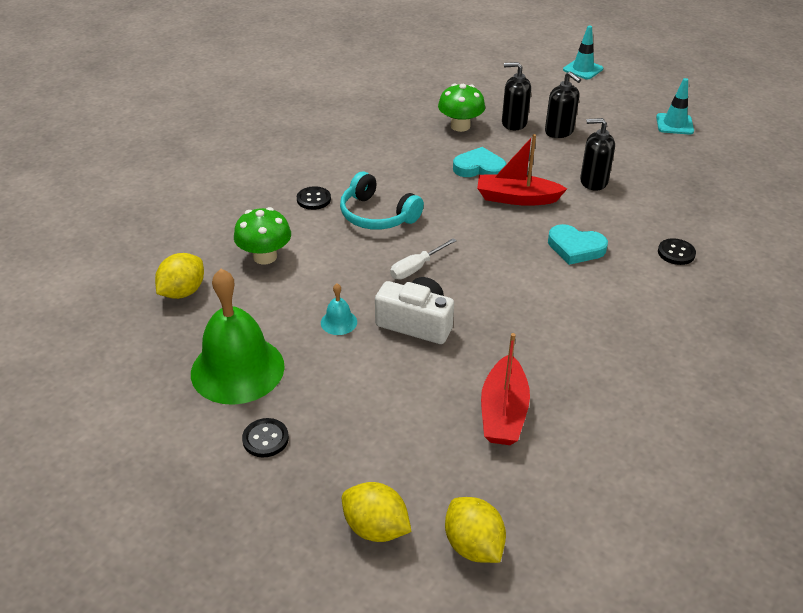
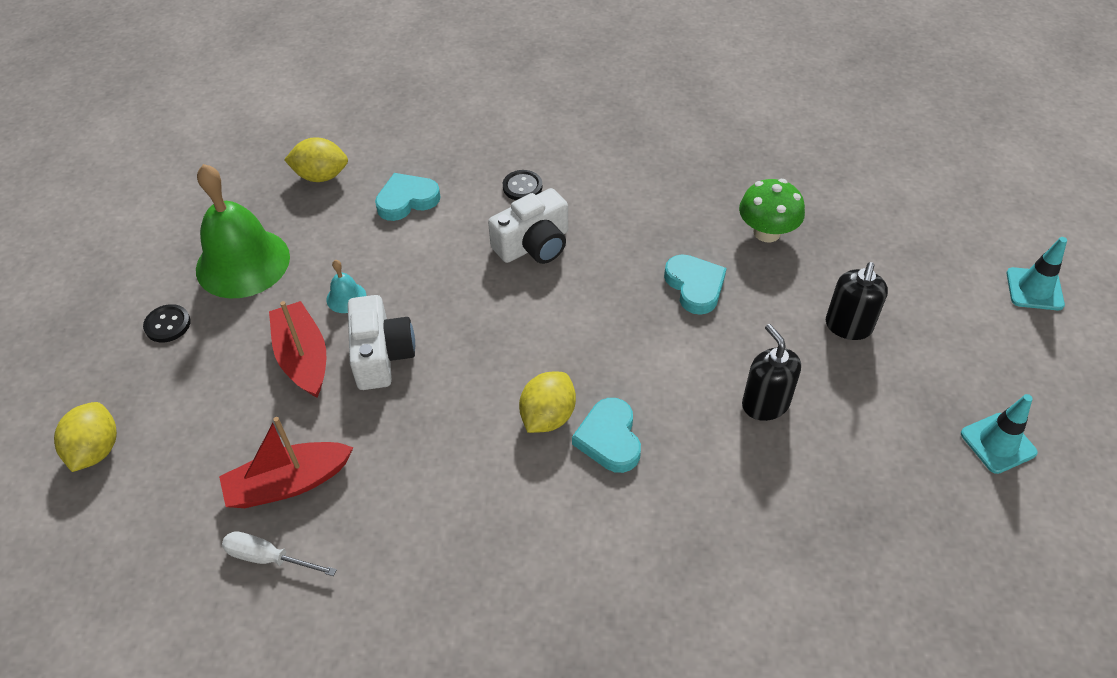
camera: 60 degrees right, 10 degrees up
green mushroom [234,207,291,264] -> turquoise heart [375,173,440,221]
turquoise headphones [340,172,424,230] -> white camera [488,188,568,264]
white screwdriver [390,238,457,279] -> white screwdriver moved to [222,531,337,576]
yellow lemon [445,497,506,563] -> yellow lemon moved to [519,371,576,433]
red boat [477,134,567,206] -> red boat moved to [269,301,326,398]
black soap dispenser [502,62,531,130] -> none
black button [658,238,696,265] -> none

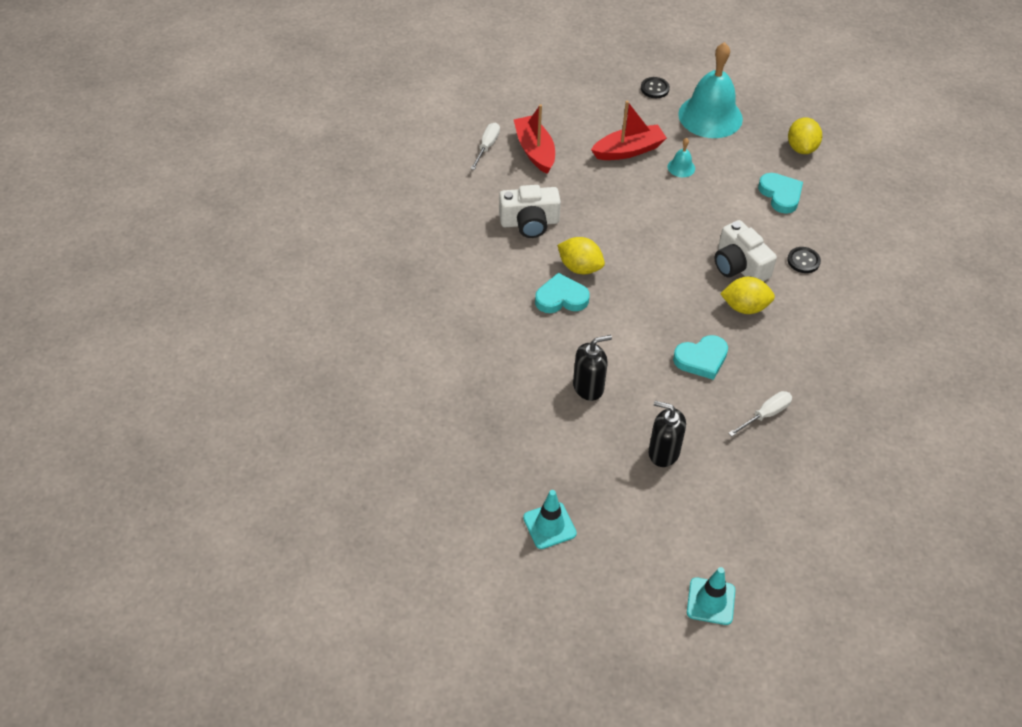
camera: 90 degrees right, 0 degrees up
yellow lemon [54,402,117,472] -> yellow lemon moved to [720,277,775,314]
green bell [196,164,290,298] -> turquoise bell [678,42,743,138]
white camera [348,295,415,390] -> white camera moved to [499,185,561,238]
green mushroom [739,179,805,242] -> white screwdriver [728,391,792,437]

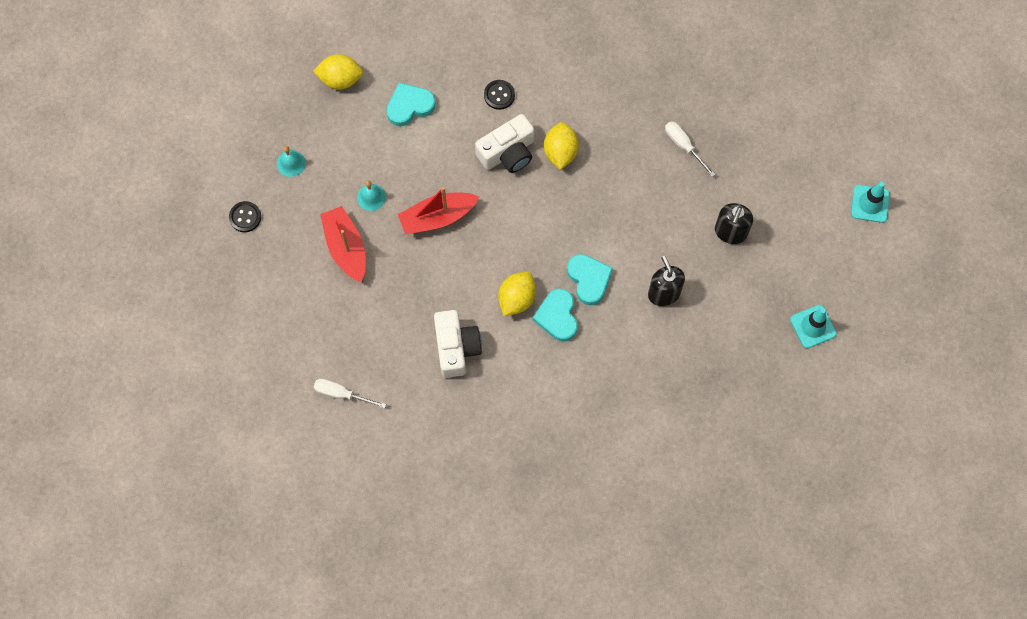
camera: 90 degrees left, 20 degrees up
red boat [514,104,555,174] -> red boat moved to [398,187,479,235]
turquoise heart [673,335,728,380] -> turquoise heart moved to [567,254,613,305]
turquoise bell [678,42,743,138] -> turquoise bell [277,146,306,177], size x0.42

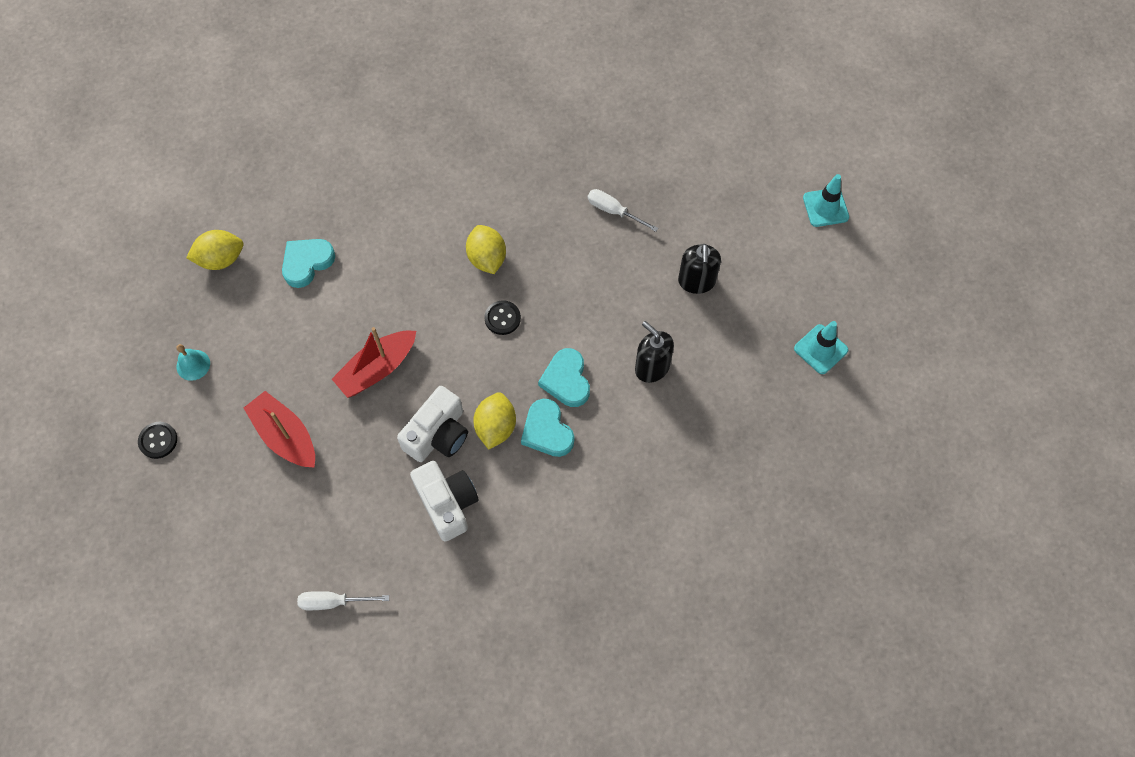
camera: 20 degrees left, 5 degrees down
turquoise bell [357,181,386,211] -> none
white camera [475,114,535,173] -> white camera moved to [397,386,468,462]
black button [484,80,515,110] -> black button moved to [484,300,521,335]
turquoise heart [567,254,613,305] -> turquoise heart turned 150 degrees counterclockwise [538,348,590,407]

